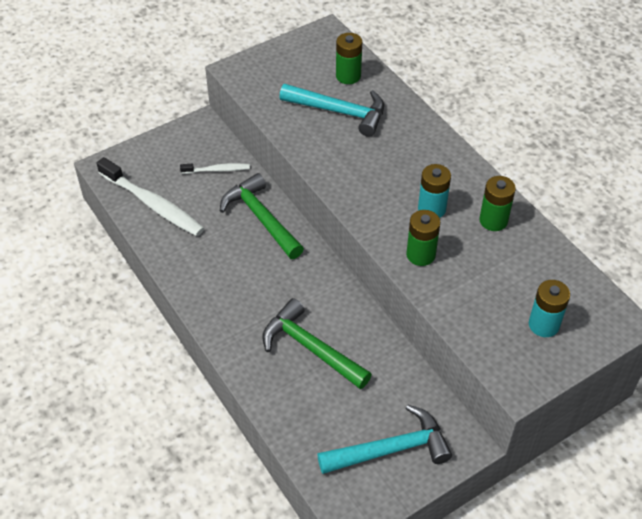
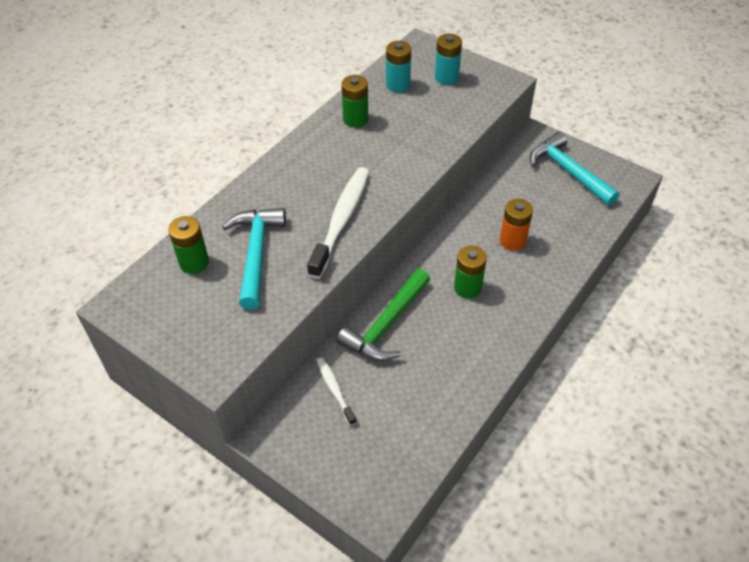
camera: 110 degrees left, 0 degrees up
white toothbrush [97,157,204,236] -> white toothbrush moved to [307,167,369,279]
green hammer [262,298,372,389] -> orange battery [500,199,533,251]
green battery [406,210,440,266] -> green battery moved to [454,246,487,299]
turquoise battery [418,164,451,218] -> turquoise battery moved to [386,41,411,92]

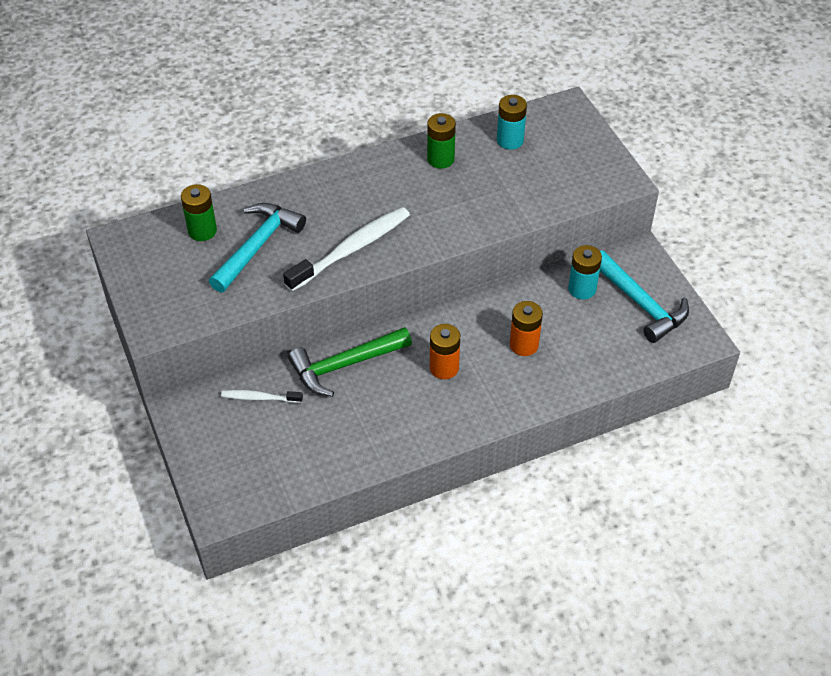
camera: 30 degrees right, 0 degrees up
white toothbrush [316,357,357,426] -> white toothbrush turned 90 degrees counterclockwise [221,390,303,403]
turquoise battery [435,34,462,85] -> turquoise battery moved to [568,245,602,300]
green battery [454,246,487,299] -> orange battery [430,324,460,379]
turquoise hammer [530,132,620,206] -> turquoise hammer turned 150 degrees clockwise [600,251,689,343]

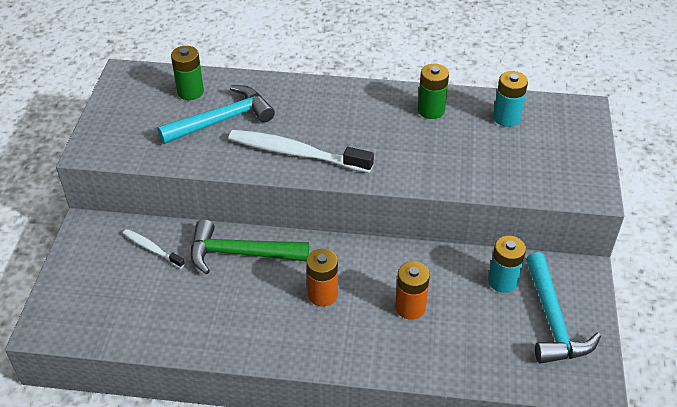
camera: 30 degrees right, 5 degrees down
white toothbrush [283,207,410,292] -> white toothbrush turned 150 degrees counterclockwise [229,130,374,173]

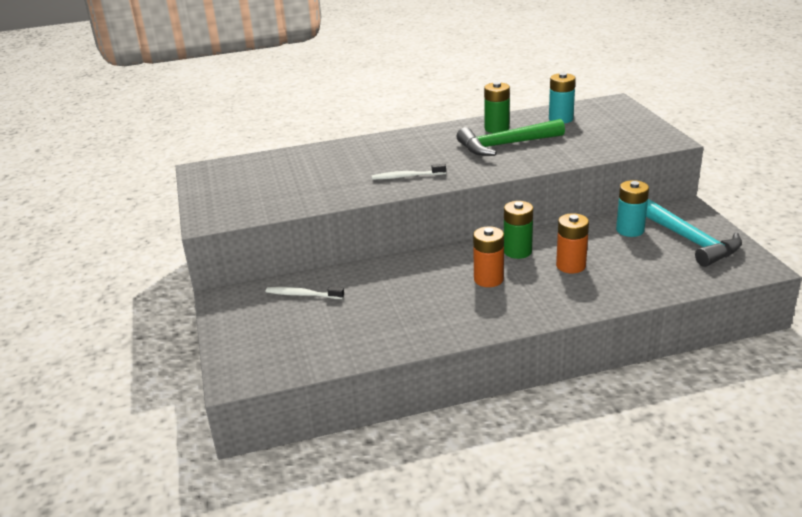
camera: 20 degrees left, 15 degrees down
turquoise hammer [157,85,275,144] -> none
green battery [171,46,204,100] -> green battery moved to [504,201,533,259]
green hammer [191,219,309,274] -> green hammer moved to [457,119,565,156]
white toothbrush [229,130,374,173] -> white toothbrush [372,164,446,180], size x0.52

